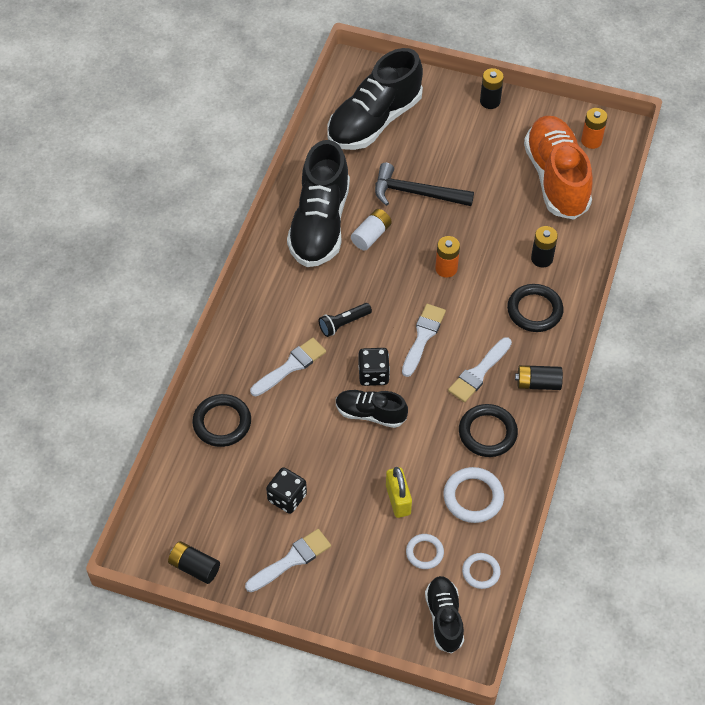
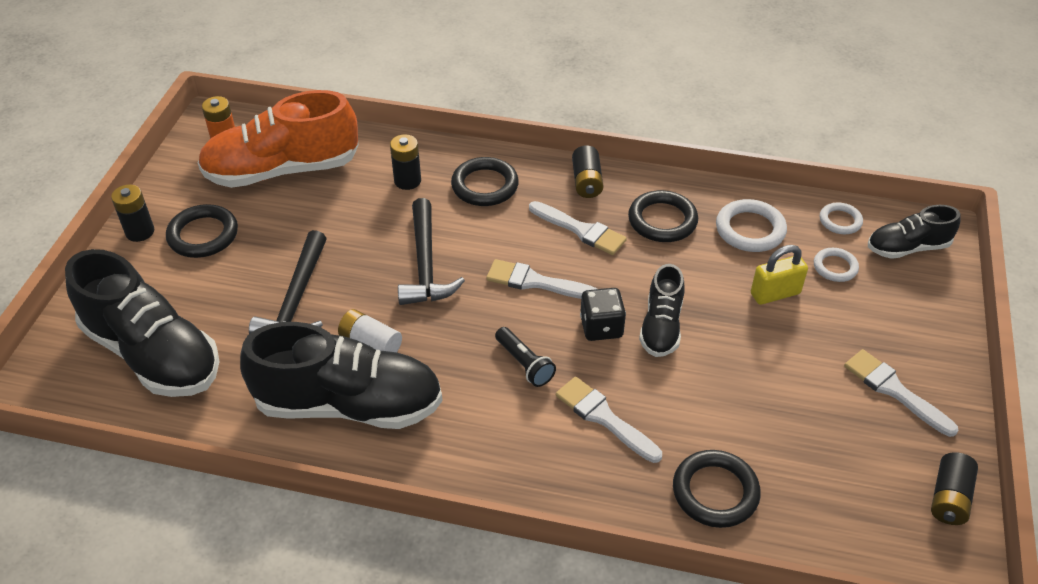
camera: 95 degrees left, 10 degrees down
black dice [266,467,307,514] -> none
orange battery [435,236,460,278] -> black hammer [398,198,465,305]
none -> black ring [166,204,238,258]

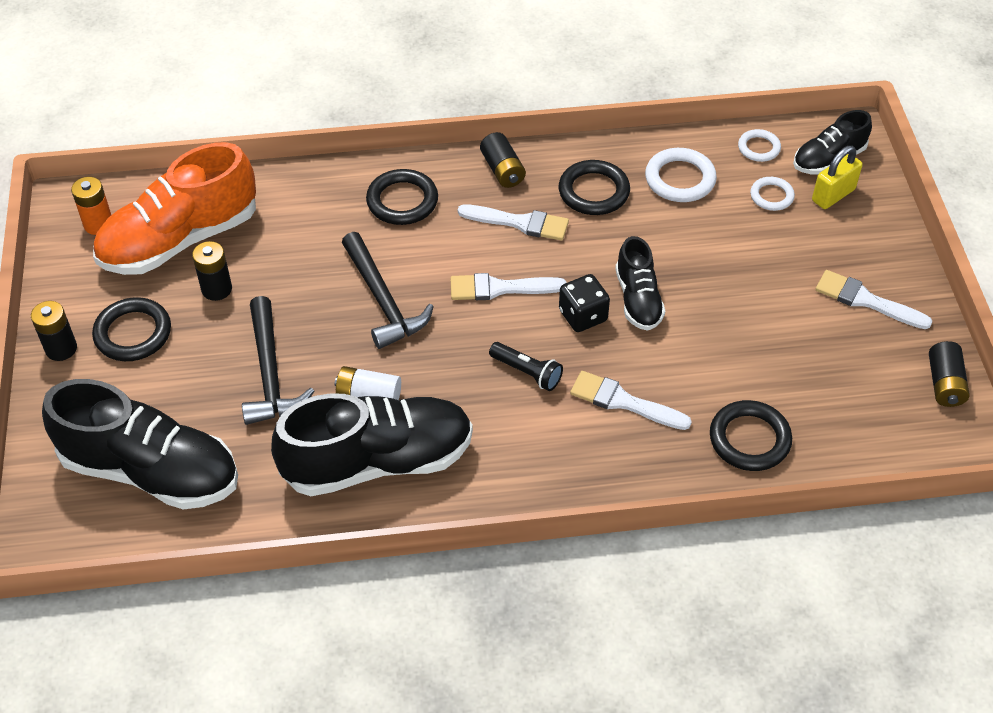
camera: 20 degrees left, 5 degrees up
black battery [390,134,421,190] -> black battery moved to [192,241,232,301]
yellow padlock [751,245,808,305] -> yellow padlock moved to [812,146,863,209]

